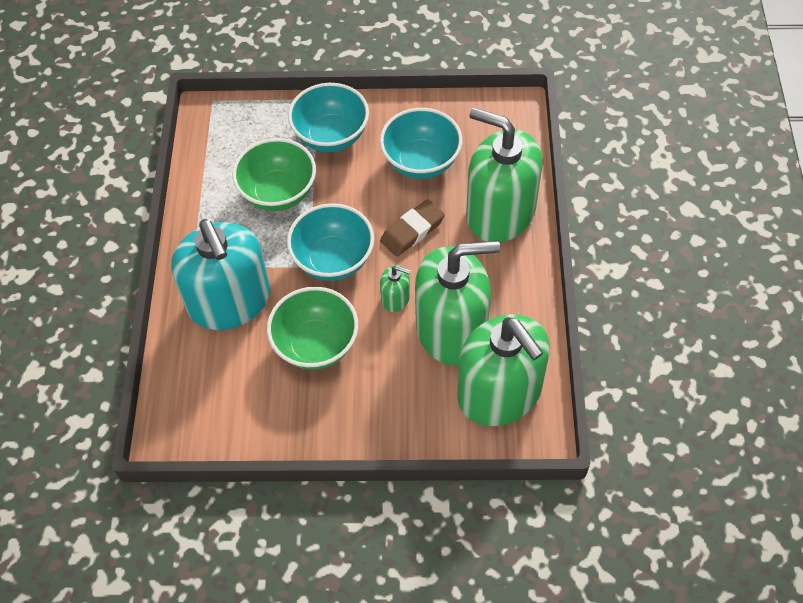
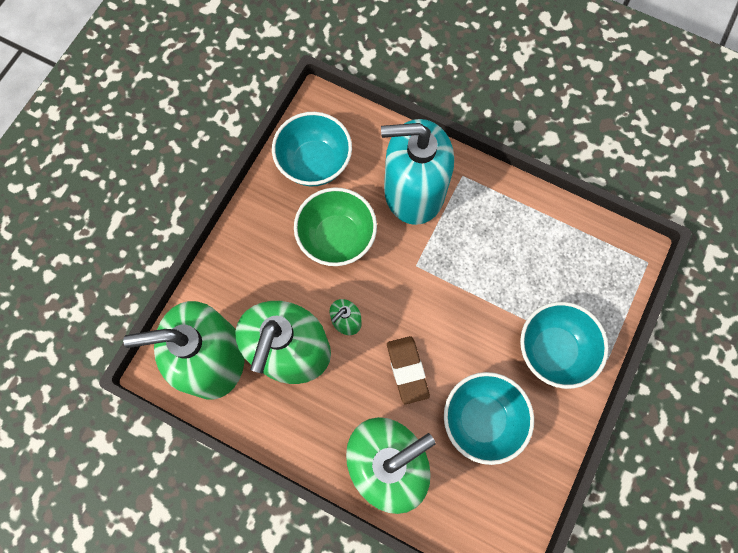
camera: 115 degrees right, 15 degrees up
green bowl [232,138,316,211] -> none
turquoise bowl [287,203,374,281] -> turquoise bowl moved to [272,112,352,186]

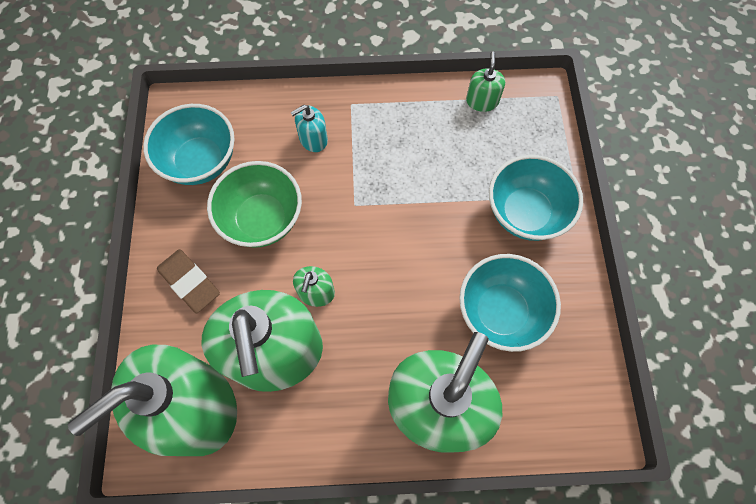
camera: 30 degrees left, 5 degrees down
turquoise soap dispenser [381,119,454,225] -> turquoise soap dispenser [290,105,328,152], size x0.41
brown eraser [387,336,430,404] -> brown eraser moved to [157,249,220,313]
none -> green soap dispenser [466,51,505,112]

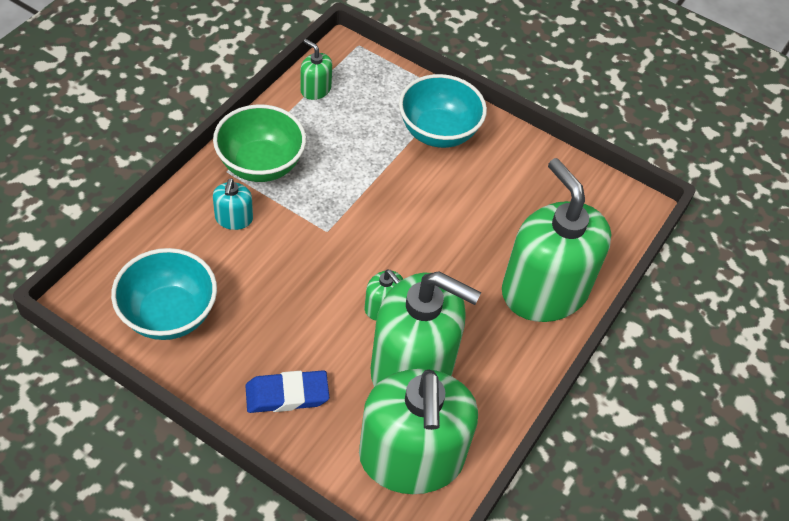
camera: 60 degrees left, 15 degrees down
brown eraser [157,249,220,313] -> blue eraser [246,370,329,413]
green bowl [207,161,302,248] -> green bowl moved to [213,104,306,182]
turquoise bowl [459,254,561,352] -> none

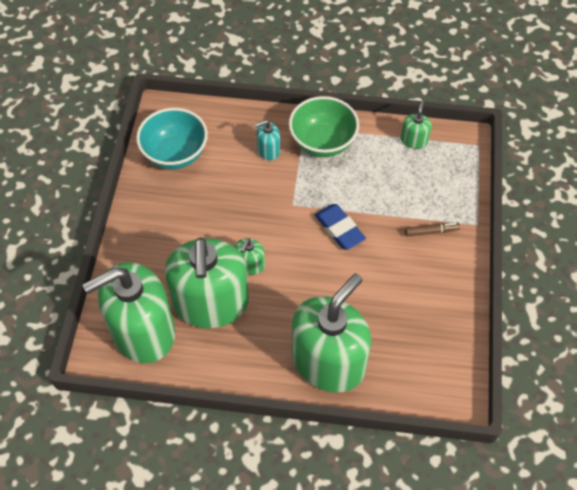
camera: 70 degrees right, 5 degrees up
blue eraser [246,370,329,413] -> blue eraser moved to [315,204,366,250]
turquoise bowl [399,74,487,148] -> brown marker [405,222,460,236]

